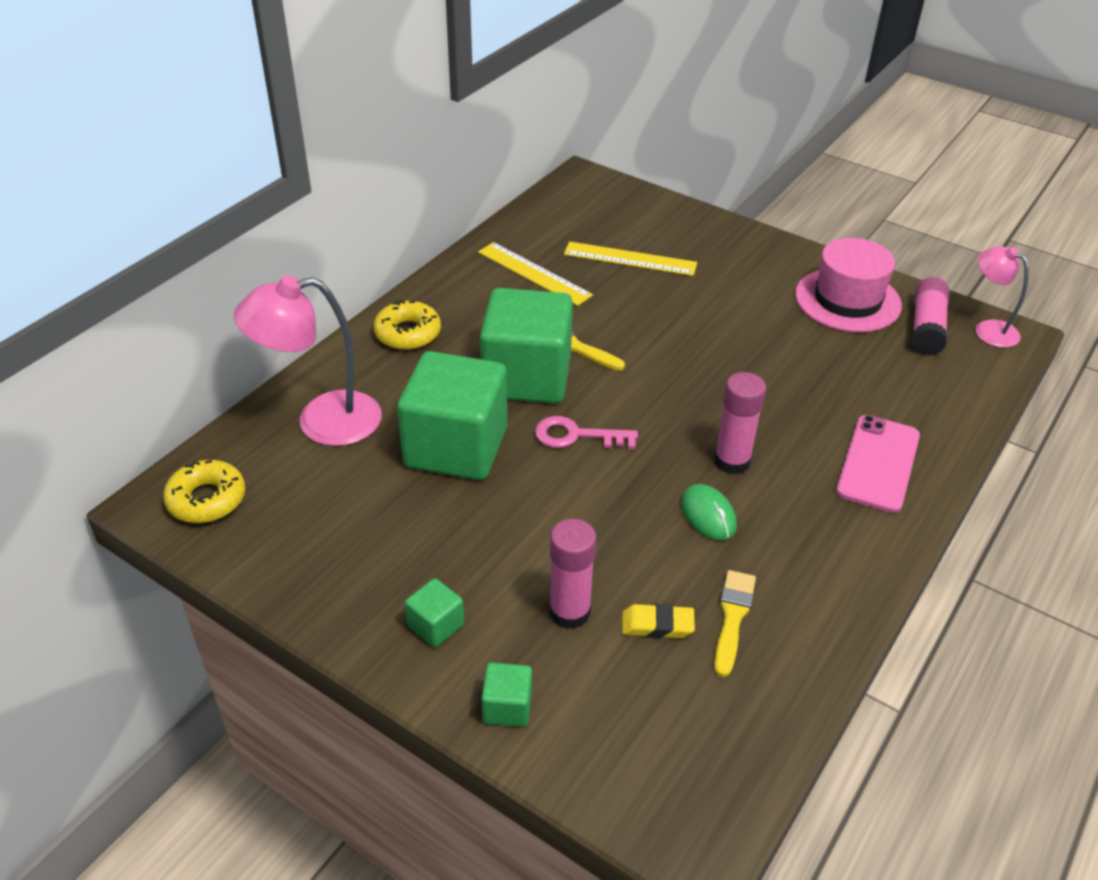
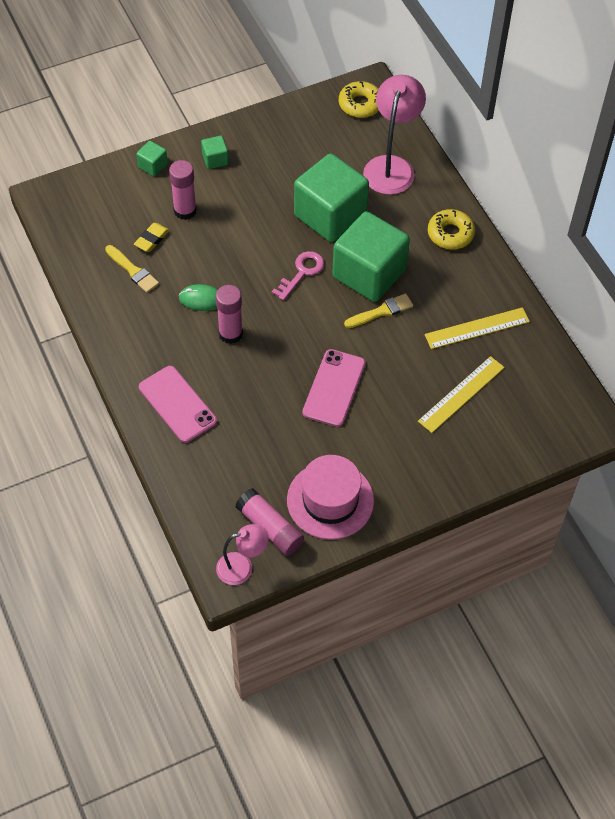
camera: 120 degrees right, 15 degrees up
none -> pink phone [302,349,365,427]

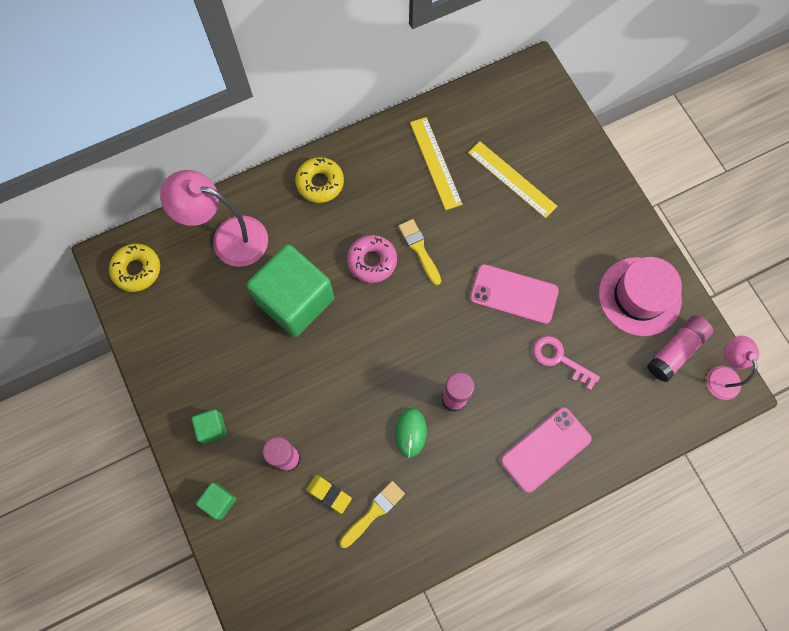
camera: 90 degrees left, 15 degrees up
pink key [272,251,324,301] -> pink key moved to [533,336,600,390]
green cube [332,211,410,302] -> pink donut [347,235,397,283]

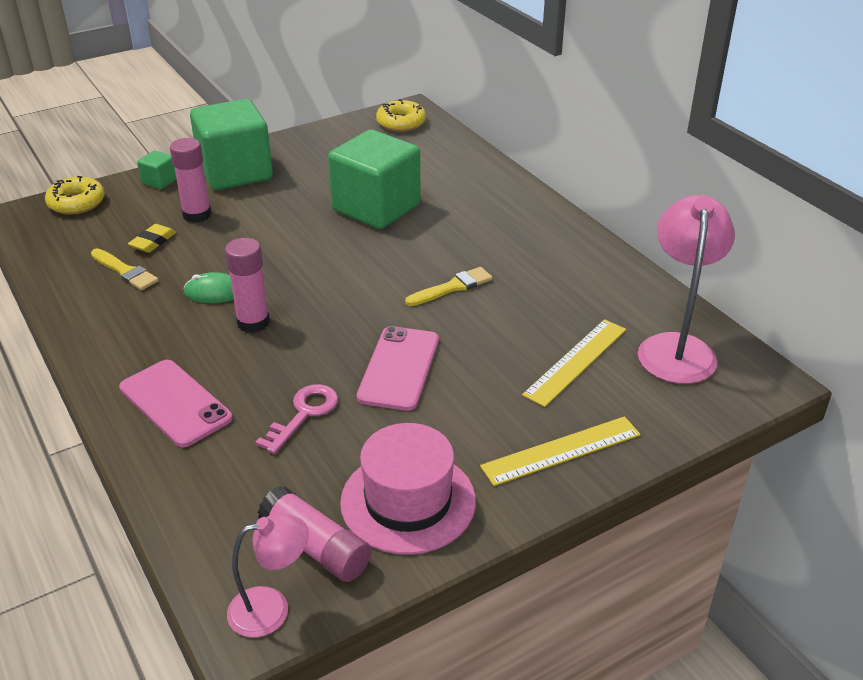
camera: 85 degrees right, 35 degrees down
pink lamp [160,170,268,267] -> pink lamp moved to [638,195,735,384]
green cube [191,409,227,444] -> green cube [190,99,273,190], size x2.39
yellow donut [295,157,344,203] -> yellow donut moved to [45,176,105,215]
pink donut [347,235,397,283] -> none
yellow ruler [410,117,462,210] -> yellow ruler moved to [480,416,640,486]

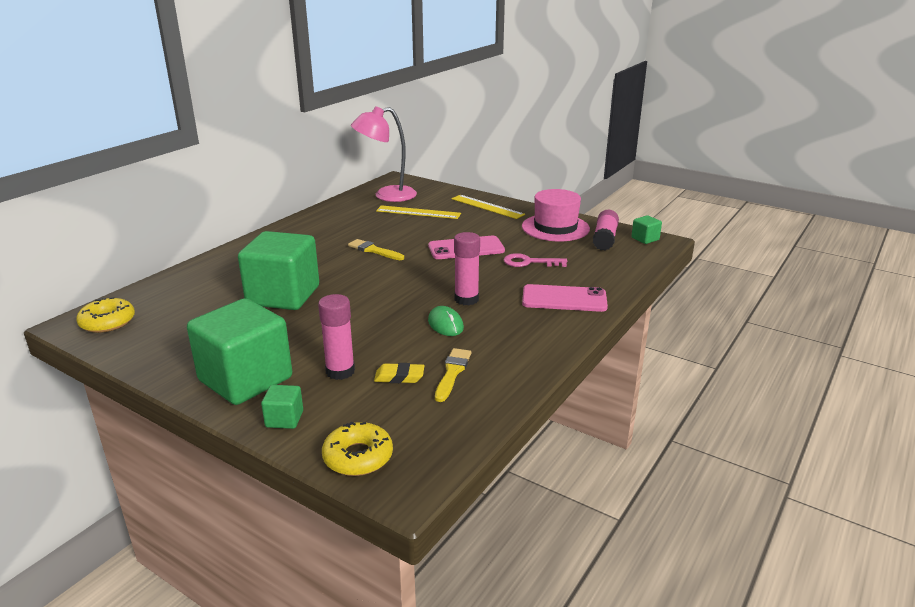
camera: 115 degrees left, 10 degrees down
pink phone [119,360,232,447] -> pink phone turned 75 degrees clockwise [522,284,608,312]
pink lamp [227,513,309,638] -> green cube [631,215,662,244]

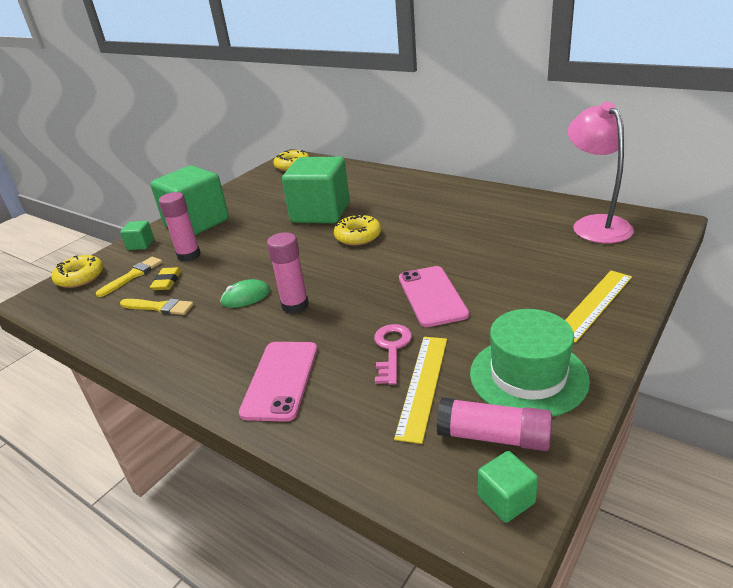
camera: 95 degrees right, 5 degrees up
yellow brush [348,239,404,260] -> yellow brush moved to [96,257,163,297]
yellow ruler [376,205,461,219] -> yellow ruler moved to [394,337,447,444]
pink hat [522,189,590,241] -> green hat [470,309,590,417]
none -> yellow donut [334,214,381,246]

